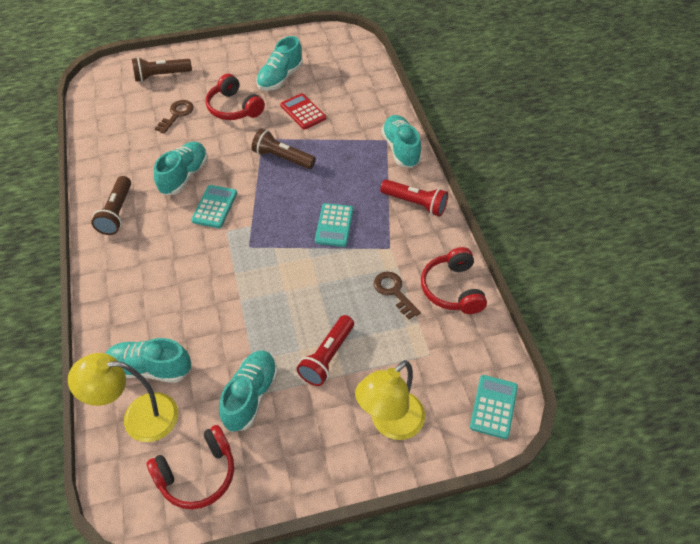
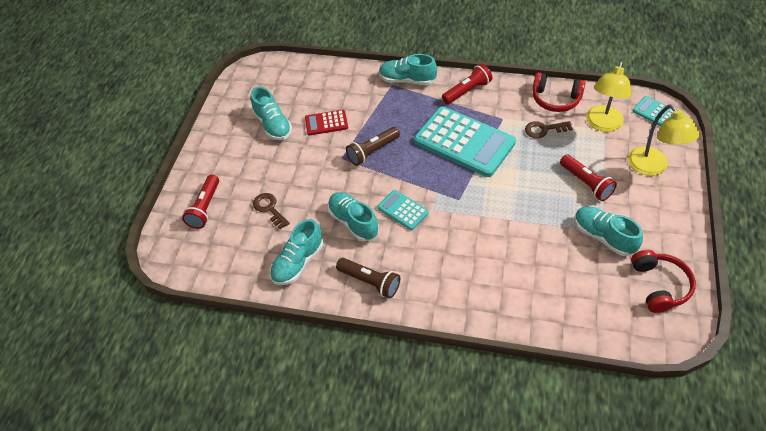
camera: 60 degrees left, 0 degrees up
yellow lamp [68,353,178,442] -> yellow lamp moved to [586,61,631,132]
turquoise shoe [105,338,191,383] -> turquoise shoe moved to [270,219,323,285]
brown flashlight [132,57,192,82] -> red flashlight [182,175,219,229]
red headphones [206,74,265,120] -> none
turquoise calculator [315,203,353,247] -> turquoise calculator [414,106,516,177], size x2.09

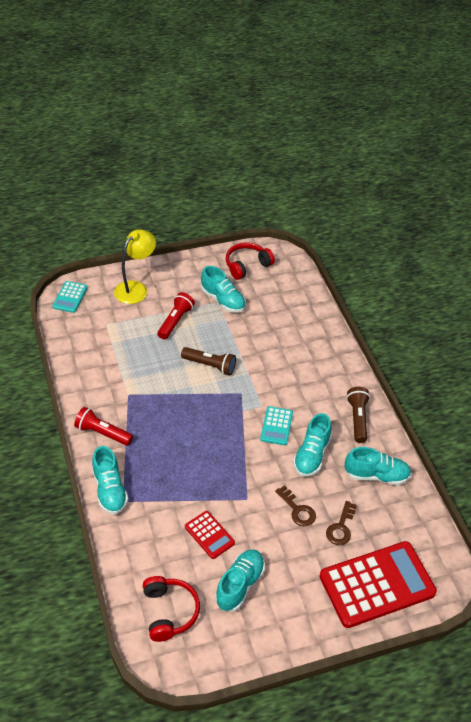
camera: 125 degrees left, 5 degrees down
red flashlight [182,175,219,229] -> red calculator [320,541,437,628]
brown flashlight [346,127,400,166] -> brown flashlight moved to [181,347,236,375]
turquoise calculator [414,106,516,177] -> none
brown key [525,121,573,138] -> brown key moved to [275,485,316,527]
red headphones [533,72,585,112] -> red headphones moved to [143,576,200,642]
turquoise shoe [575,207,643,256] -> turquoise shoe turned 60 degrees counterclockwise [201,266,246,313]
yellow lamp [586,61,631,132] -> none

